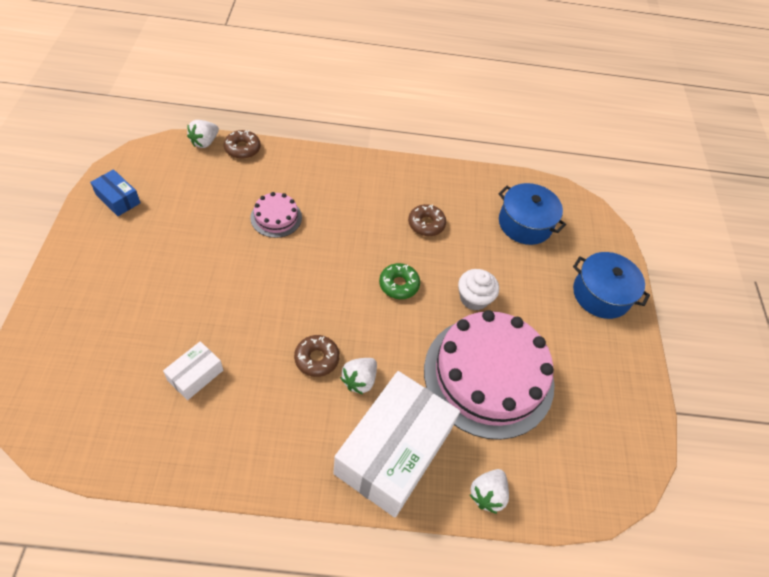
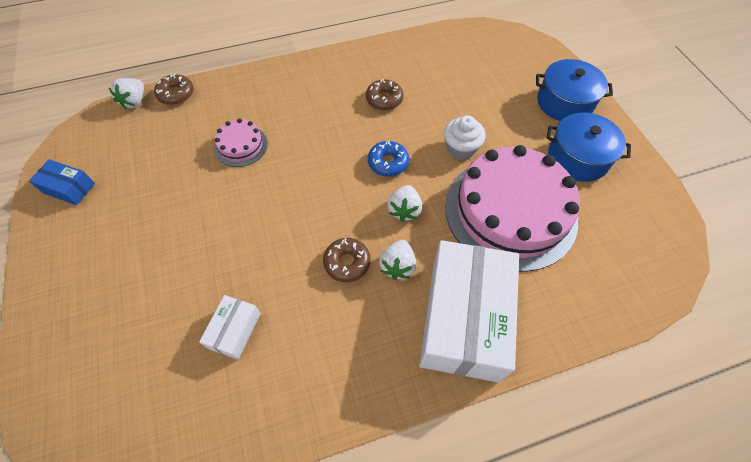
camera: 15 degrees left, 5 degrees up
green donut [379,263,420,299] -> blue donut [368,140,409,177]
white strawberry [470,469,509,514] -> white strawberry moved to [387,185,422,222]
blue pot [498,183,566,245] -> blue pot moved to [547,112,631,182]

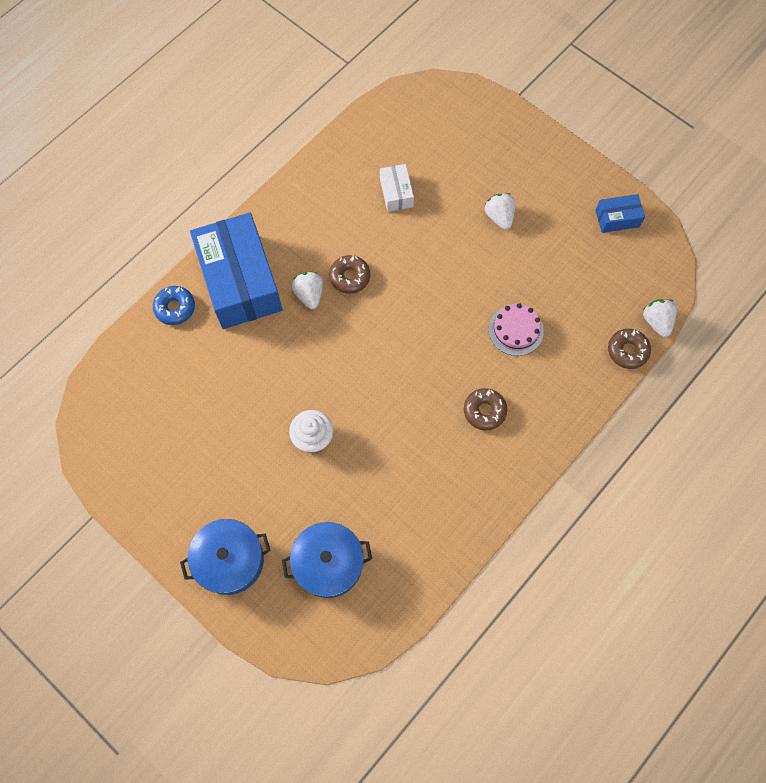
camera: 150 degrees right, 10 degrees up
brown donut [366,79,403,110] -> brown donut moved to [464,388,507,430]
blue donut [368,140,409,177] -> blue donut moved to [153,286,195,325]
white strawberry [387,185,422,222] -> white strawberry moved to [485,193,515,230]
white box [419,240,519,383] -> blue box [190,212,282,329]
pink cake [445,145,580,272] -> none
blue pot [547,112,631,182] -> blue pot moved to [282,522,372,598]

